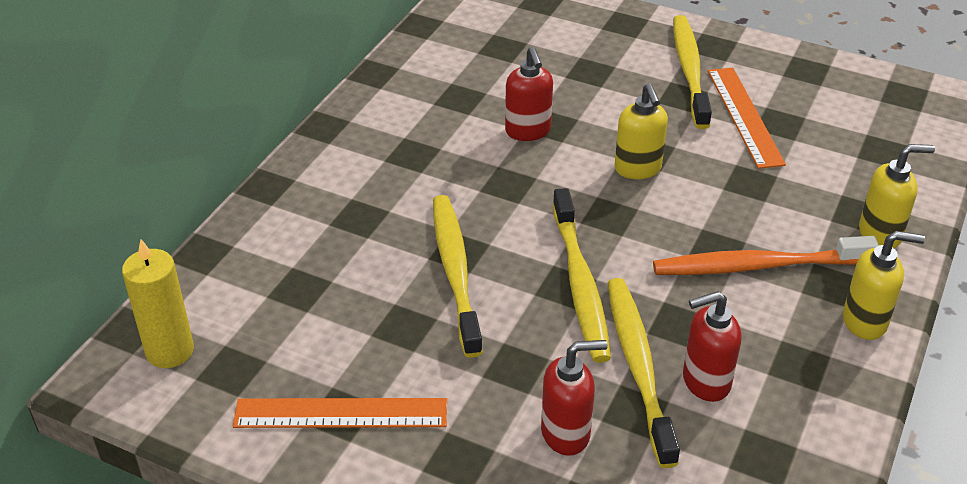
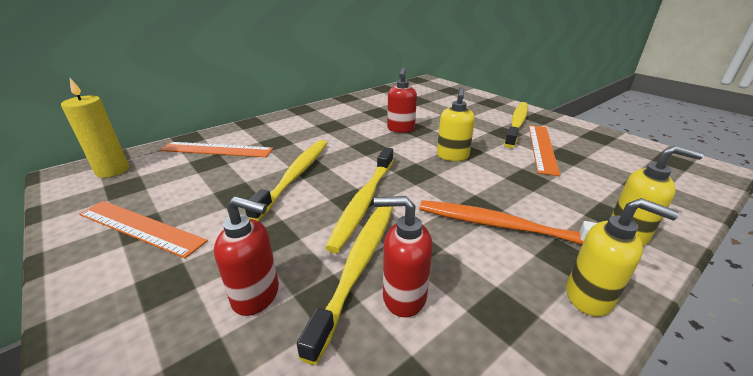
camera: 25 degrees right, 10 degrees down
none -> orange ruler [160,142,273,157]

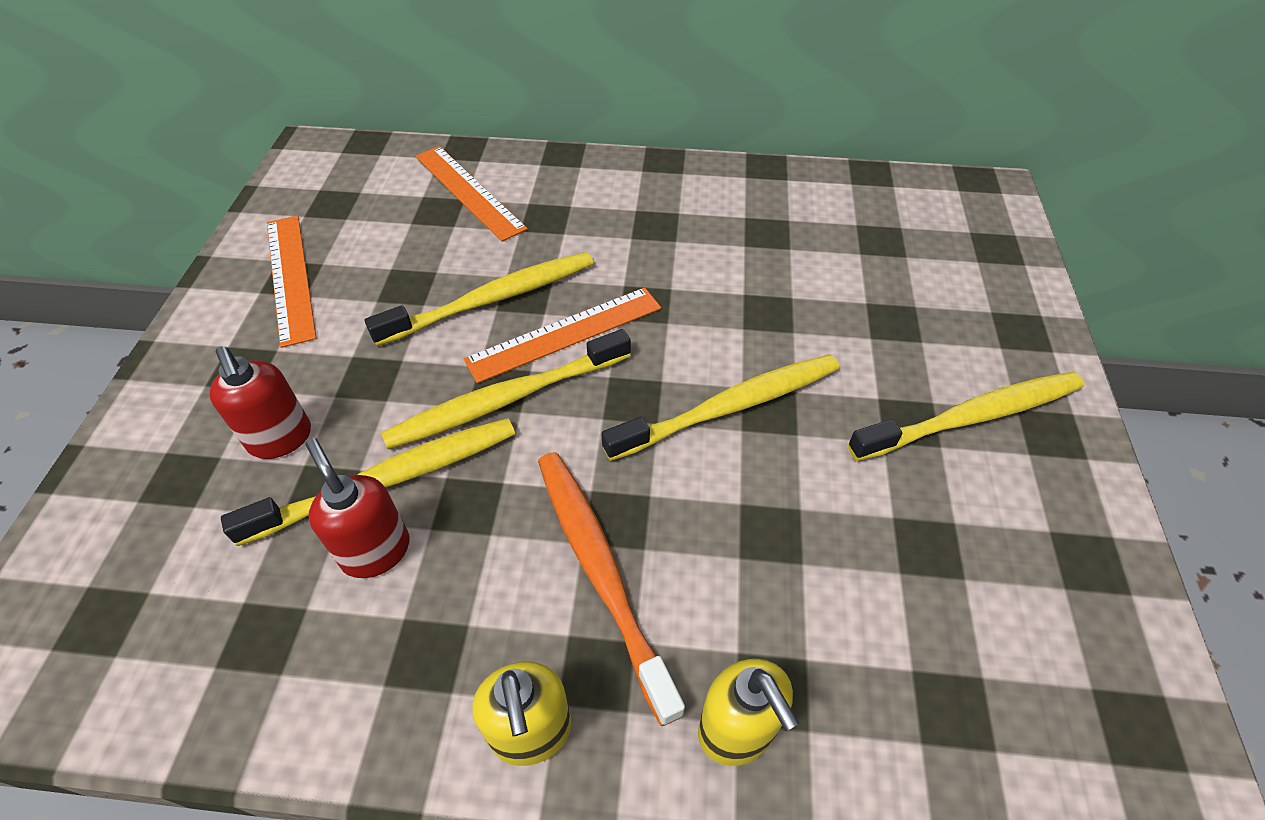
camera: 45 degrees right, 20 degrees up
yellow candle [61,78,129,178] -> none
red soap dispenser [387,67,417,133] -> none
yellow soap dispenser [437,87,475,161] -> yellow toothbrush [601,354,840,461]
orange ruler [529,125,560,176] -> orange ruler moved to [464,287,661,383]

